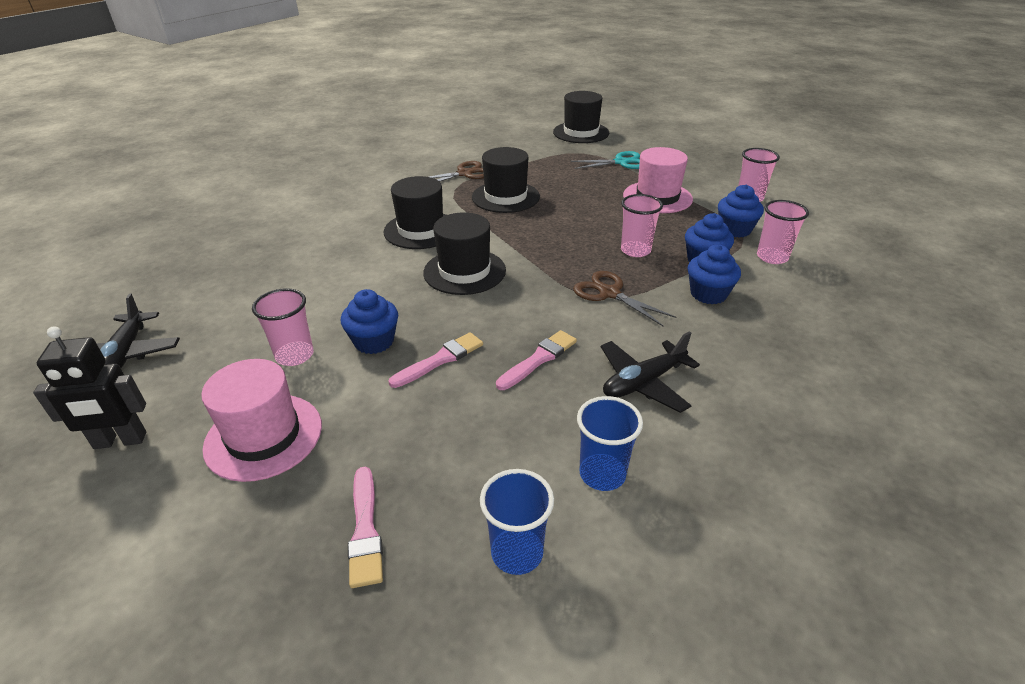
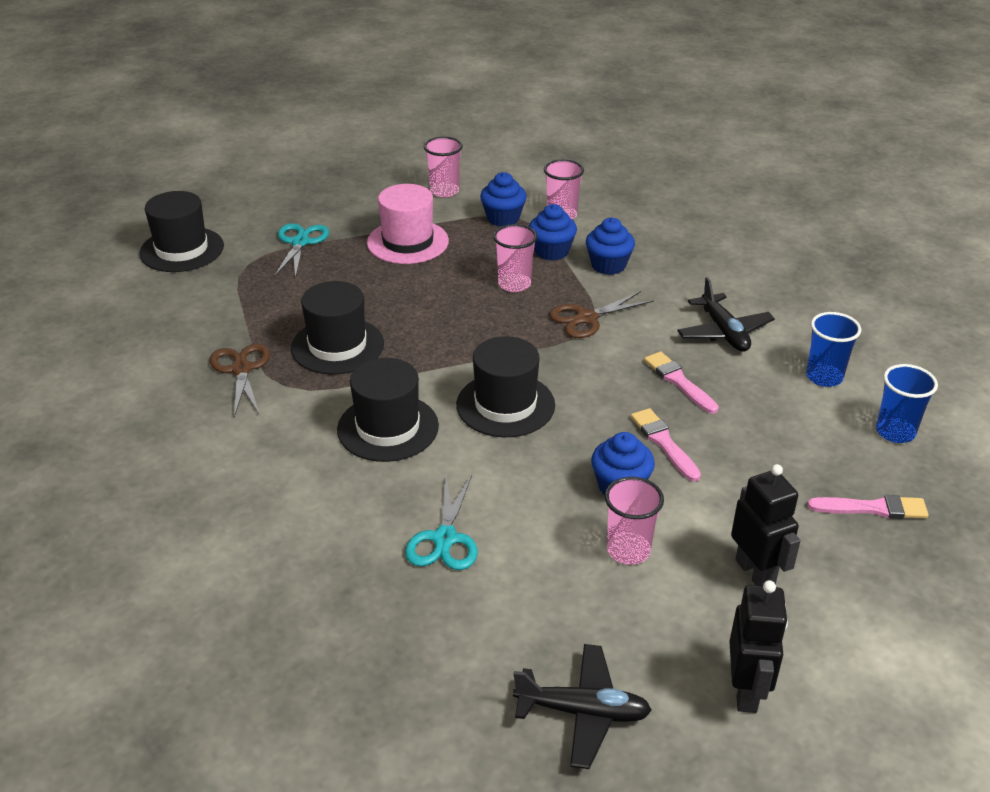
camera: 75 degrees left, 0 degrees up
pink hat [201,359,322,482] -> black robot [731,464,800,586]
none -> turquoise scissors [405,475,478,570]

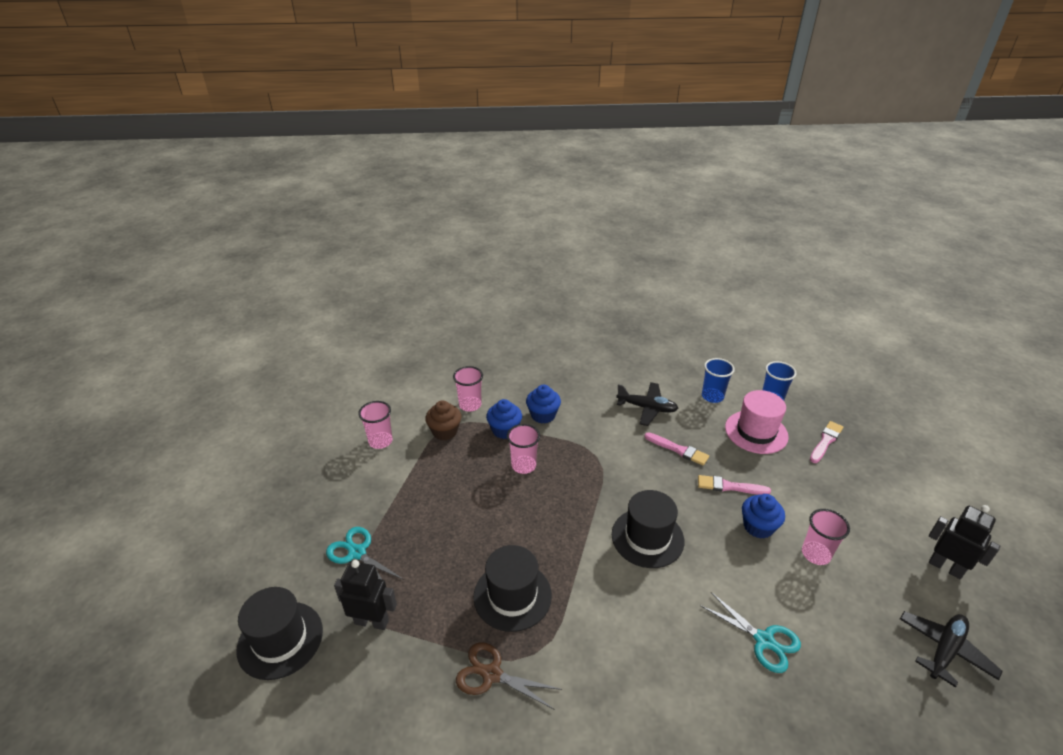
camera: 55 degrees left, 0 degrees up
black hat [337,358,439,462] -> none
pink hat [367,184,449,264] -> pink hat moved to [725,390,789,454]
blue cupcake [480,172,527,227] -> brown cupcake [425,400,462,440]
brown scissors [549,291,654,338] -> none
pink brush [644,351,719,414] -> pink brush turned 150 degrees counterclockwise [644,432,709,466]
black robot [731,464,800,586] -> black robot moved to [334,560,397,630]

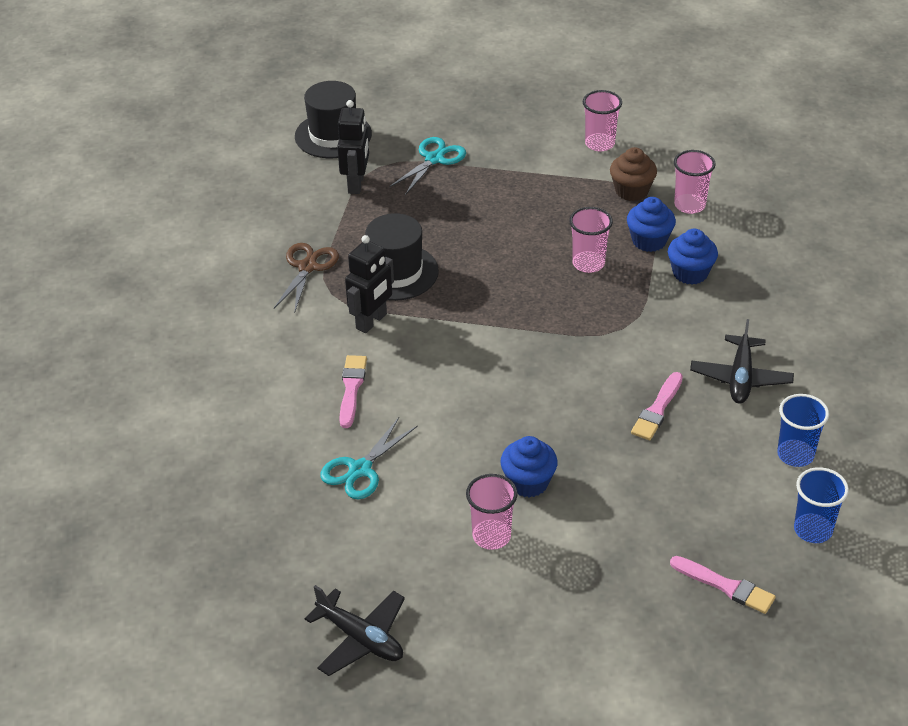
camera: 85 degrees right, 5 degrees up
black hat [612,490,684,568] -> none
pink brush [698,475,771,495] -> pink brush moved to [339,355,367,428]
pink hat [725,390,789,454] -> none
black robot [929,505,1000,579] -> black robot moved to [345,235,394,333]

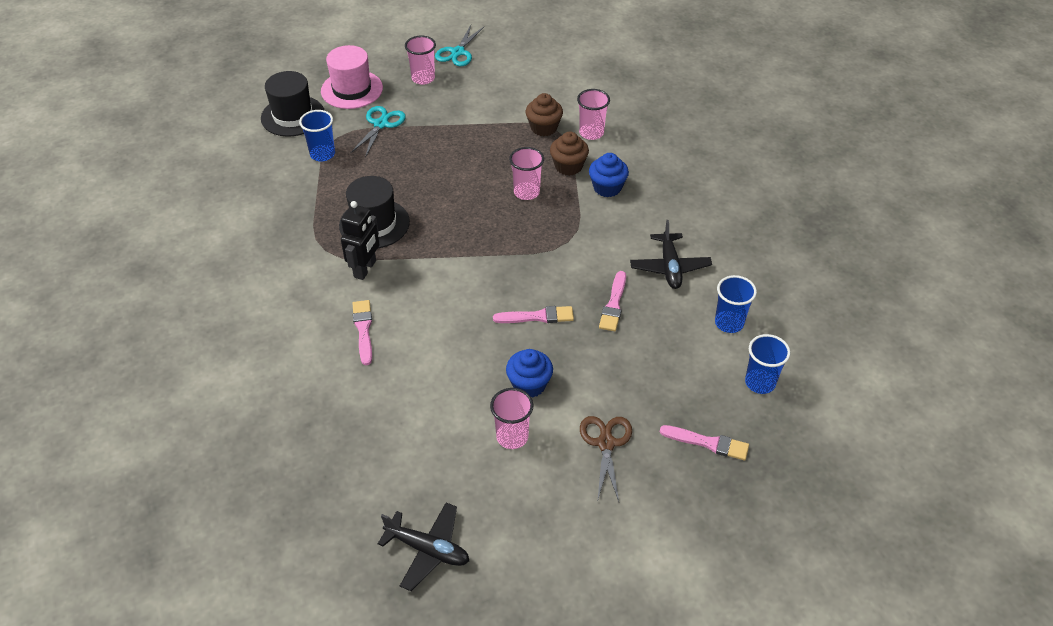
camera: 15 degrees left, 5 degrees up
brown scissors [274,243,339,314] -> brown scissors moved to [580,416,632,502]
turquoise scissors [320,417,418,499] -> turquoise scissors moved to [435,25,484,66]
black robot [337,100,369,194] -> blue cup [299,110,335,162]
pink cup [583,90,622,151] -> pink cup moved to [405,36,436,85]
blue cupcake [627,197,676,252] -> brown cupcake [550,131,589,176]
none -> pink hat [321,45,383,109]
none -> pink brush [493,306,574,323]

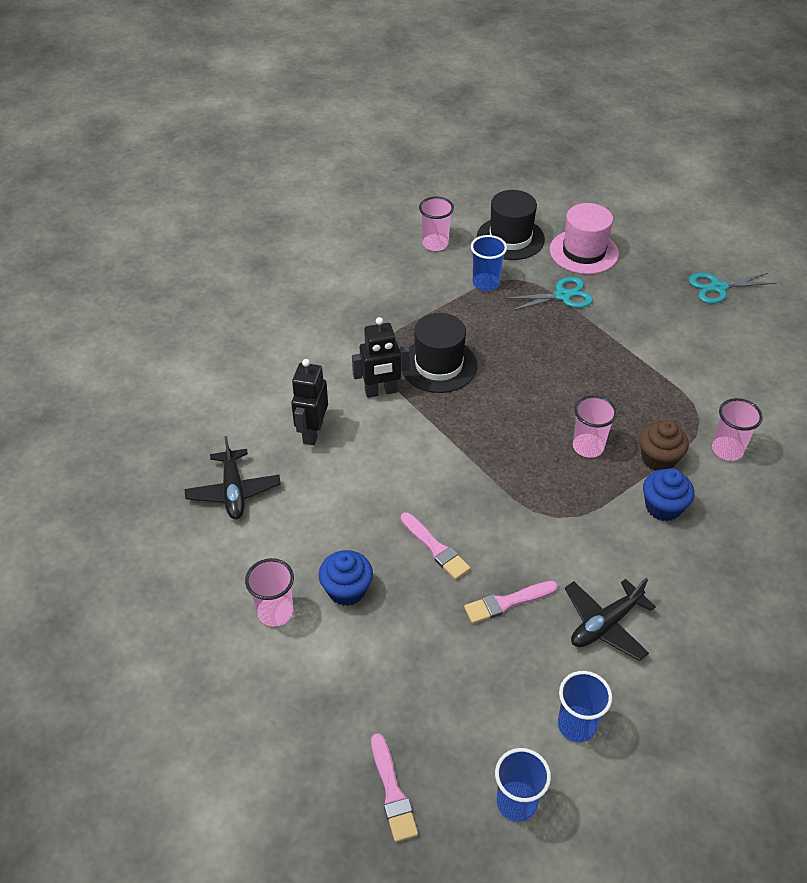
camera: 55 degrees right, 0 degrees up
pink brush [352,300,372,365] -> black robot [291,359,328,445]
black plane [378,503,469,591] -> black plane moved to [185,436,281,519]
pink cup [405,36,436,85] -> pink cup moved to [419,197,454,251]
brown cupcake [526,93,563,136] -> none
brown scissors [580,416,632,502] -> none

